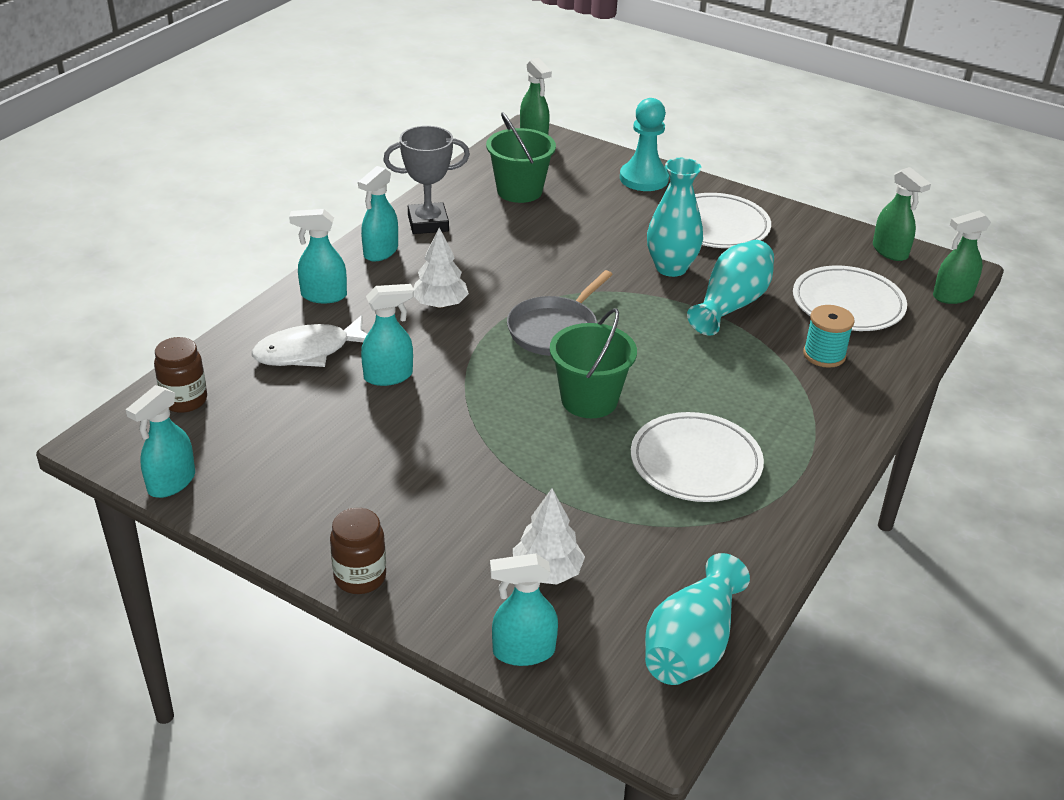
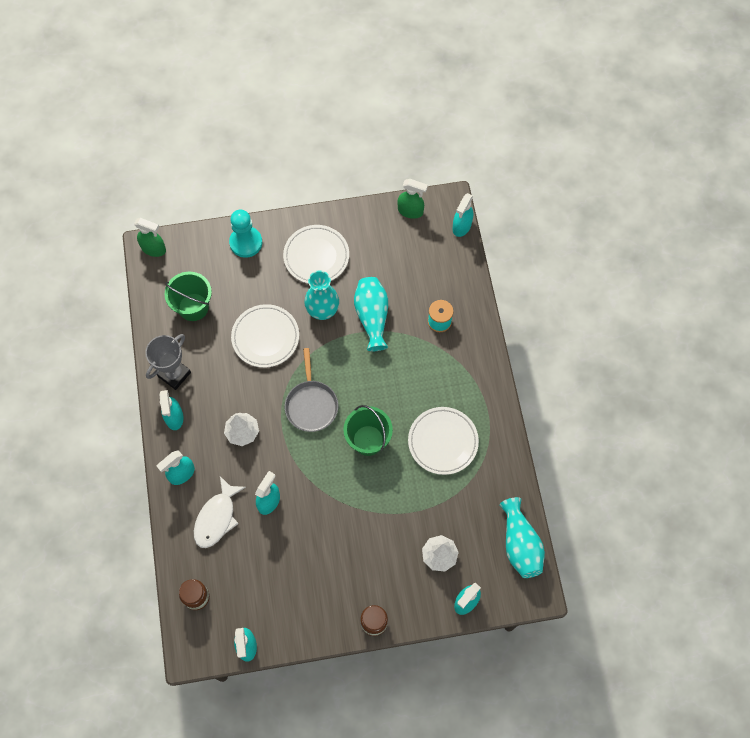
camera: 40 degrees left, 30 degrees up
white plate [793,266,907,331] -> white plate moved to [231,304,299,368]
green spray bottle [933,210,991,304] -> turquoise spray bottle [452,193,473,237]

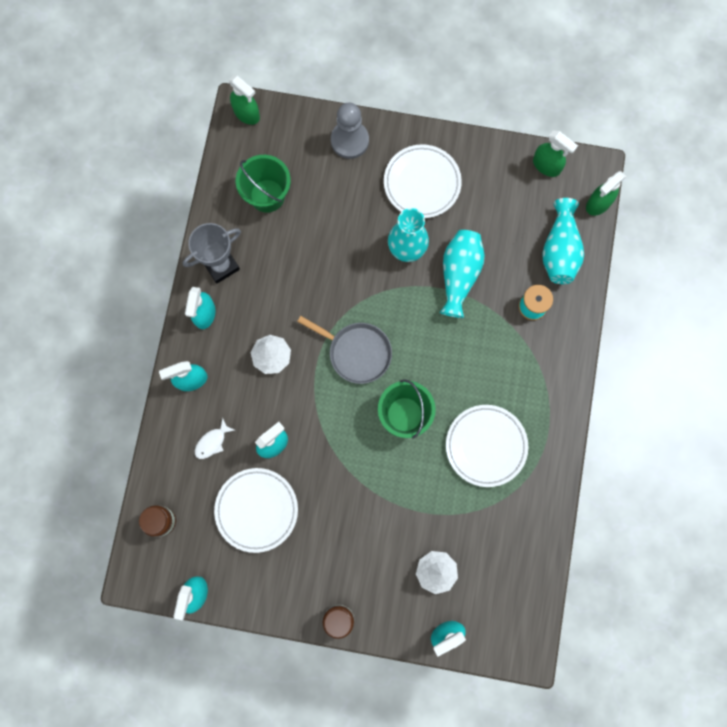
camera: 20 degrees right, 10 degrees up
white fish [194,476,246,548] -> white fish [195,418,235,459], size x0.55
turquoise pawn [229,210,262,258] -> grey pawn [331,103,369,159]
white plate [231,304,299,368] -> white plate moved to [214,468,298,553]
grey pan [285,348,338,432] -> grey pan turned 75 degrees counterclockwise [297,316,392,384]
turquoise spray bottle [452,193,473,237] -> green spray bottle [586,171,626,216]
turquoise vase [499,497,545,578] -> turquoise vase moved to [542,198,584,284]

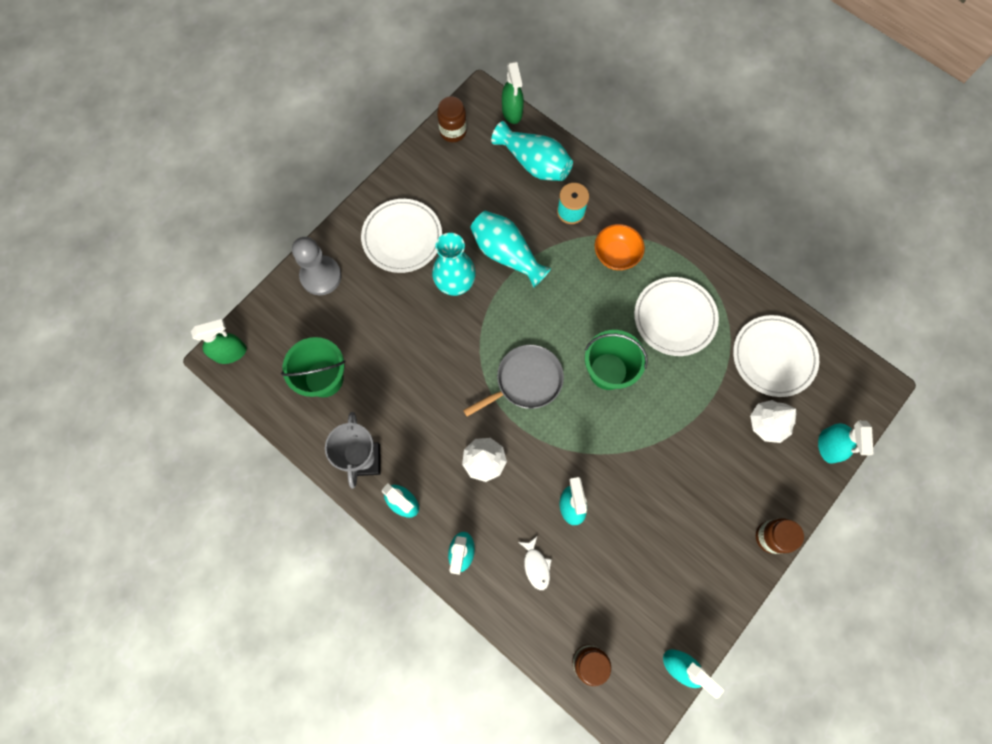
camera: 60 degrees left, 5 degrees down
white plate [214,468,298,553] -> white plate moved to [733,315,819,397]
green spray bottle [533,130,578,177] -> brown jar [437,96,467,142]
none -> orange bowl [595,224,645,270]

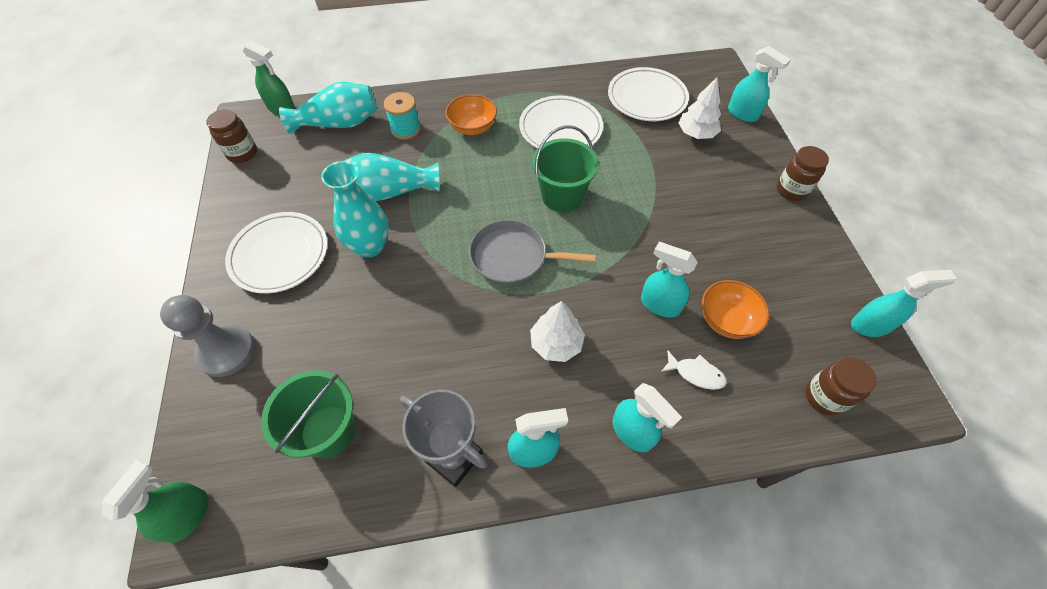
camera: 50 degrees left, 15 degrees down
grey pan [463,345,564,417] -> grey pan turned 90 degrees counterclockwise [469,220,596,285]
none -> orange bowl [702,280,769,339]

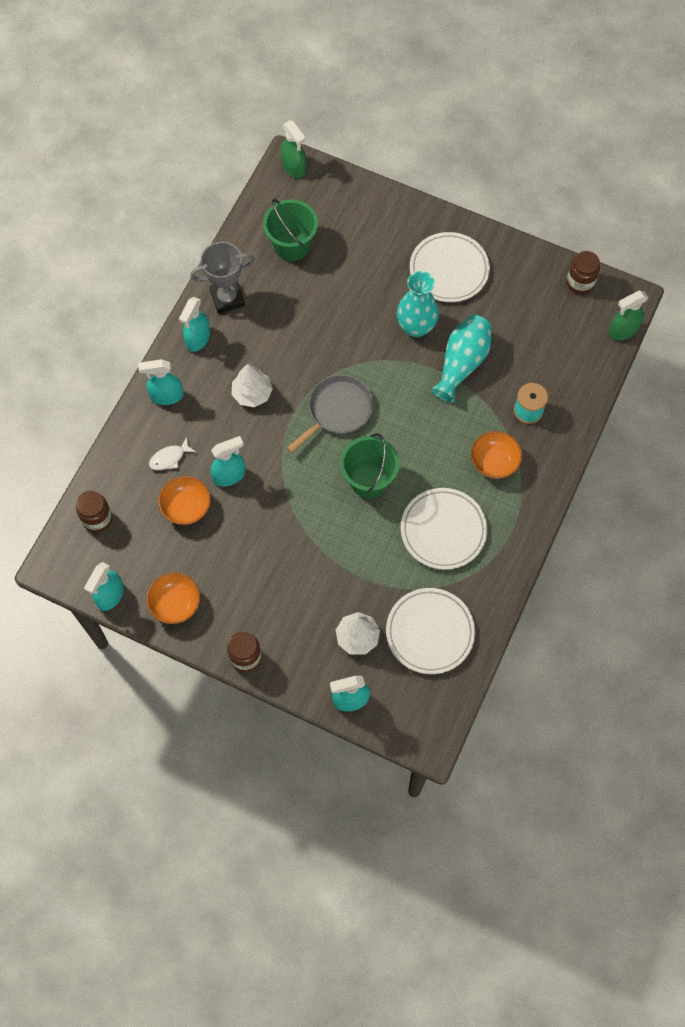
camera: 125 degrees right, 10 degrees up
grey pawn [160,295,255,377] -> none
turquoise vase [279,82,377,134] -> none
none -> orange bowl [146,572,200,624]

